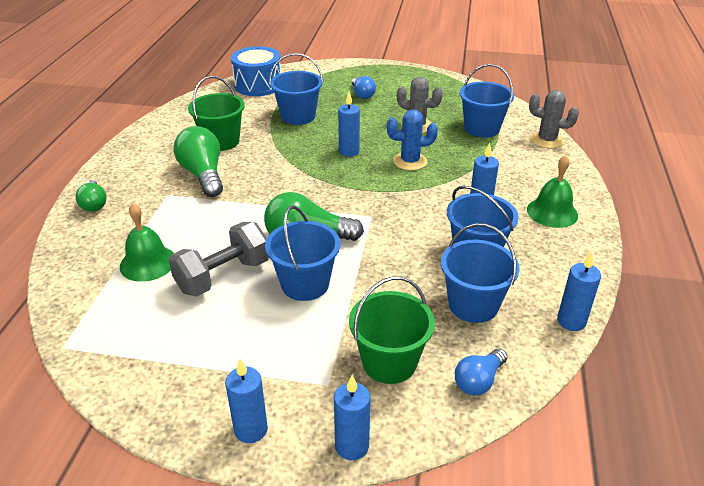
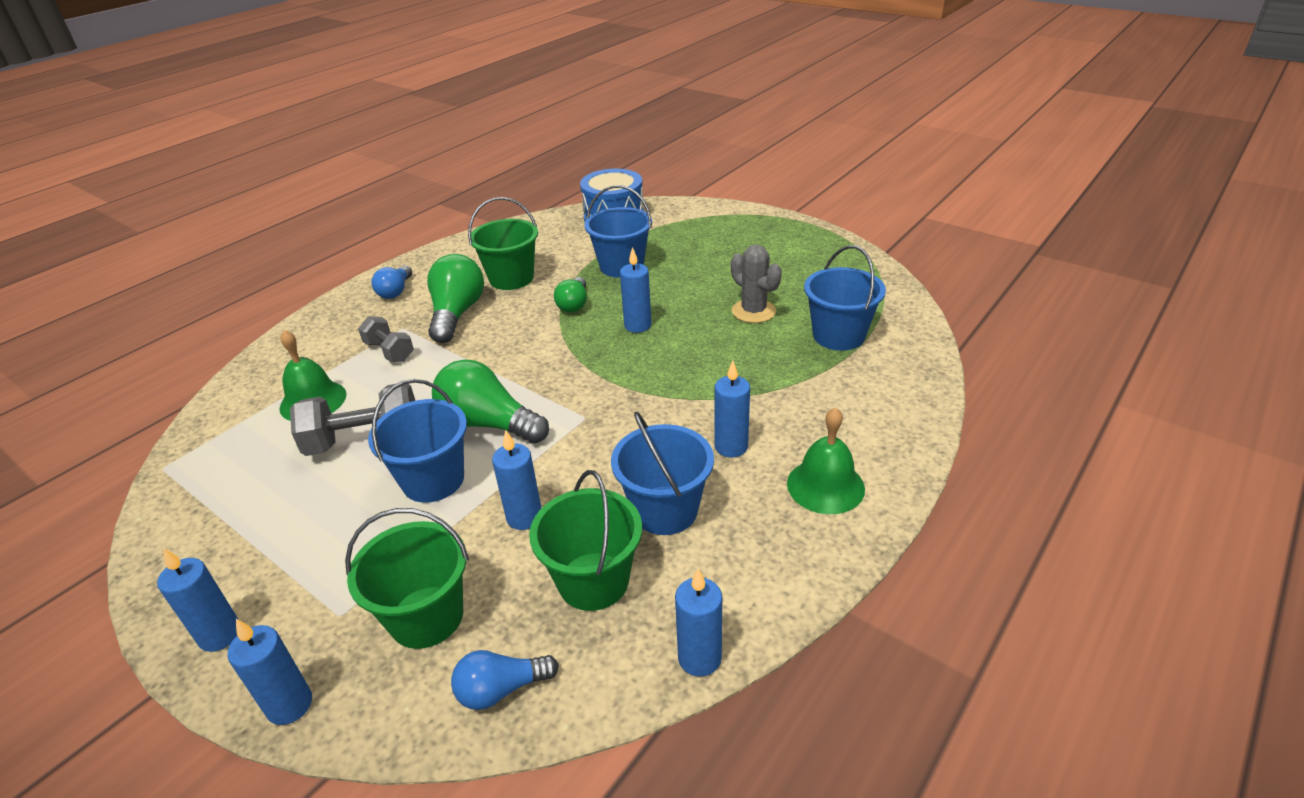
camera: 30 degrees right, 0 degrees up
green light bulb [75,180,107,212] -> green light bulb moved to [554,277,587,313]
blue light bulb [352,76,376,99] -> blue light bulb moved to [371,265,412,299]
blue cactus [387,109,438,170] -> none
blue bucket [441,223,520,323] -> green bucket [529,470,642,611]
grey cactus [529,90,579,149] -> none
none -> grey dumbbell [358,316,414,362]
none -> blue candle [492,430,541,530]

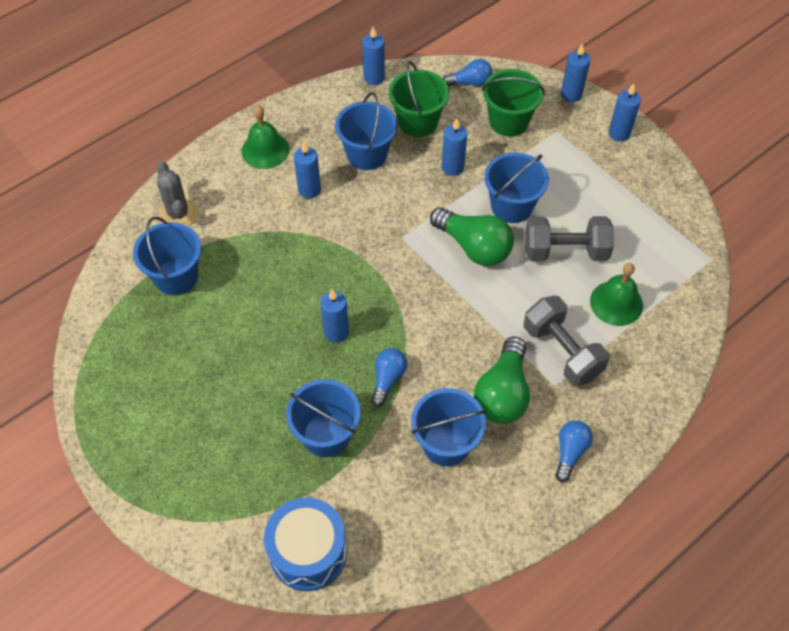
camera: 170 degrees left, 20 degrees up
grey dumbbell [358,316,414,362] -> grey dumbbell [524,296,609,386], size x1.64
green bucket [468,197,538,290] -> blue bucket [411,388,486,466]
green light bulb [554,277,587,313] -> blue light bulb [371,348,407,407]
grey cactus [731,245,782,323] -> grey cactus moved to [156,161,197,226]

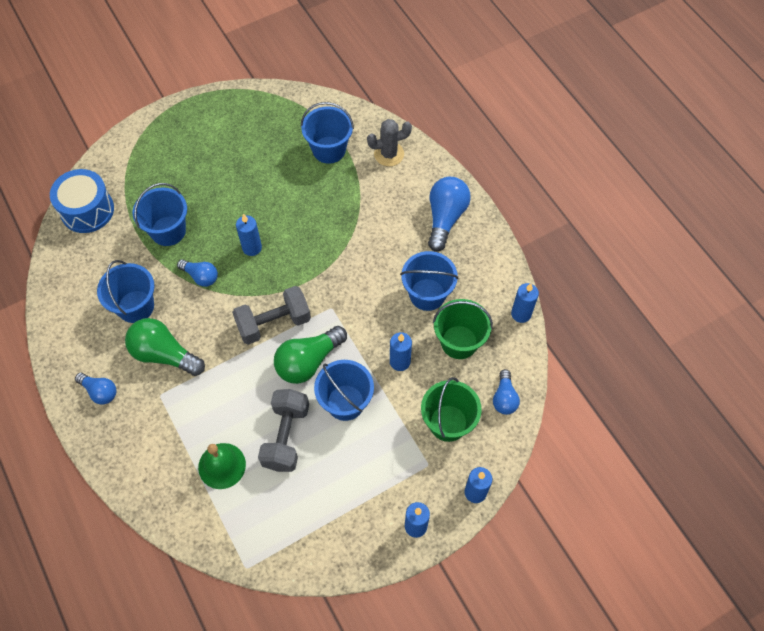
camera: 100 degrees right, 5 degrees up
green bell [241,106,289,169] -> blue light bulb [428,177,471,252]
blue candle [294,142,321,199] -> none
grey dumbbell [524,296,609,386] -> grey dumbbell moved to [232,286,311,345]

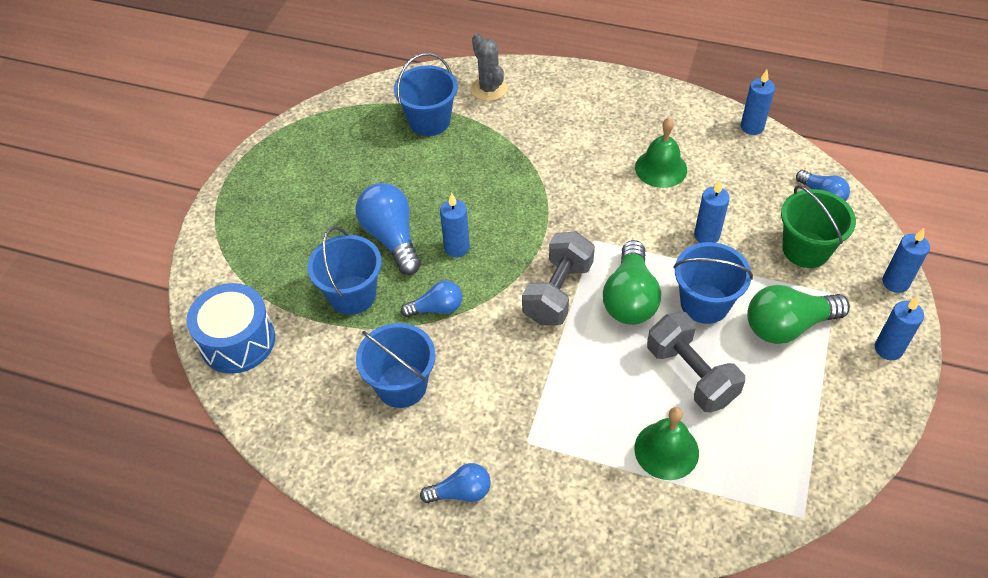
camera: 40 degrees left, 10 degrees down
green light bulb [125,318,205,376] -> green light bulb moved to [747,285,850,344]
grey cactus [367,119,412,166] -> grey cactus turned 60 degrees counterclockwise [471,33,508,101]
blue bucket [400,251,459,311] -> green bell [635,118,687,188]
blue light bulb [428,177,471,252] -> blue light bulb moved to [356,183,421,275]
green bucket [433,299,493,359] -> none

